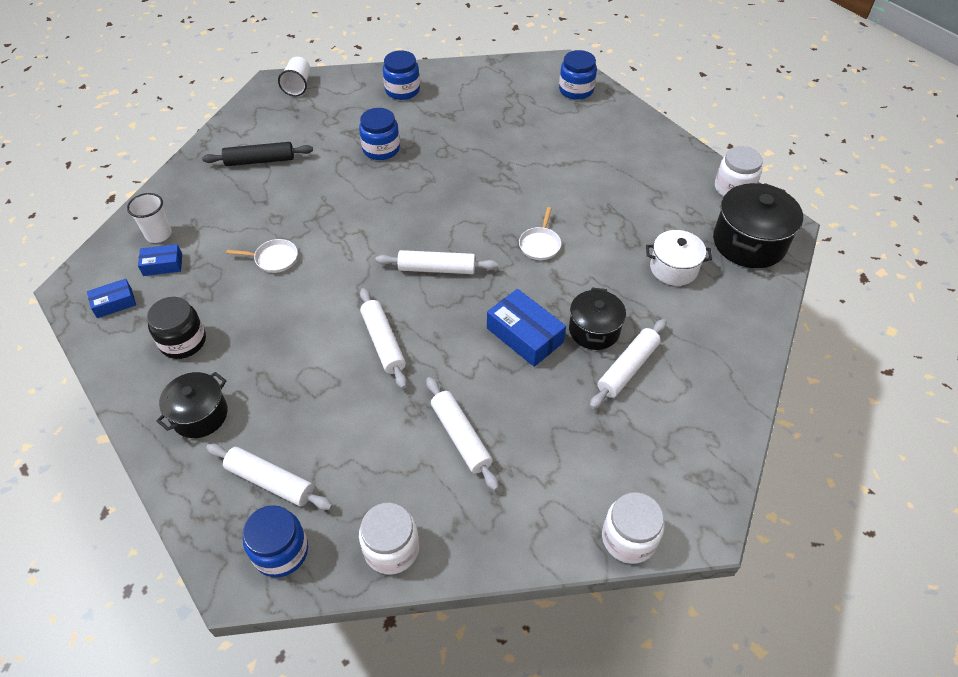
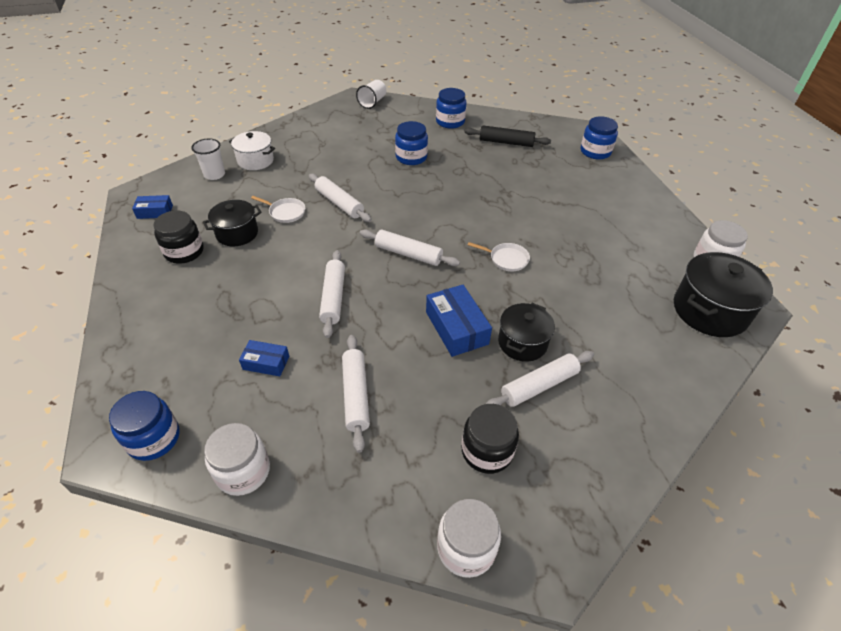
camera: 20 degrees right, 5 degrees down
blue box [138,244,182,276] -> blue box moved to [239,340,289,376]
black pot [156,372,228,438] -> black pot moved to [203,200,262,246]
black rolling pin [202,142,313,166] -> black rolling pin moved to [464,125,551,147]
white rolling pin [206,444,333,510] -> white rolling pin moved to [309,174,371,222]
white pan [519,207,561,260] -> white pan turned 105 degrees counterclockwise [468,242,530,271]
white pot [646,230,712,286] -> white pot moved to [229,131,275,170]
none -> black jar [461,404,519,474]

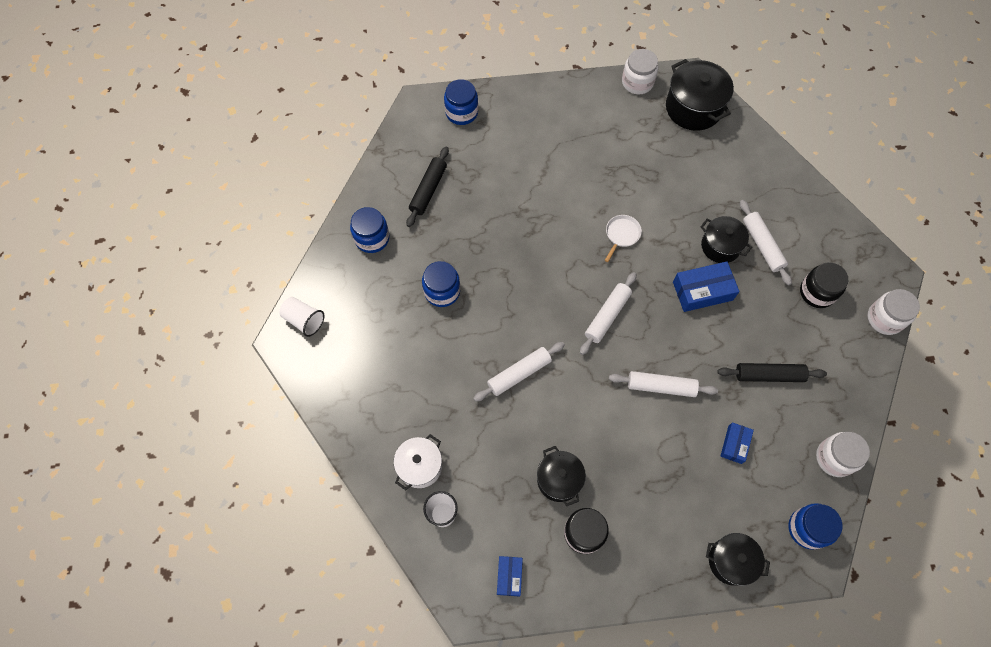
camera: 80 degrees left, 20 degrees up
white pan [251,196,305,223] -> none
white rolling pin [342,335,370,453] -> black rolling pin [718,363,827,382]
none -> black pot [706,533,770,586]

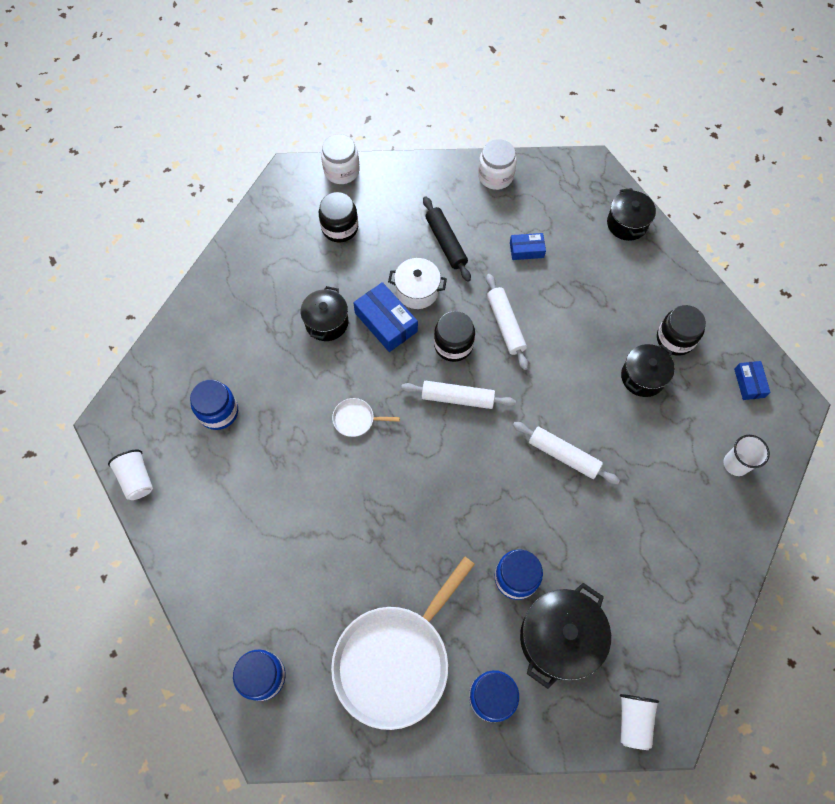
camera: 115 degrees left, 0 degrees up
white pot [394,434,442,490] -> white pot moved to [388,258,447,309]
black rolling pin [406,147,449,227] -> white pan [331,556,475,730]
blue box [497,556,523,596] -> blue box turned 75 degrees counterclockwise [734,361,771,400]
white jar [622,49,658,94] -> white cup [108,450,153,500]
black pot [666,59,734,131] -> black pot moved to [520,583,611,689]
white rolling pin [740,200,792,285] -> none
blue jar [788,503,843,550] -> blue jar moved to [190,380,238,430]
none -> black jar [434,311,475,362]

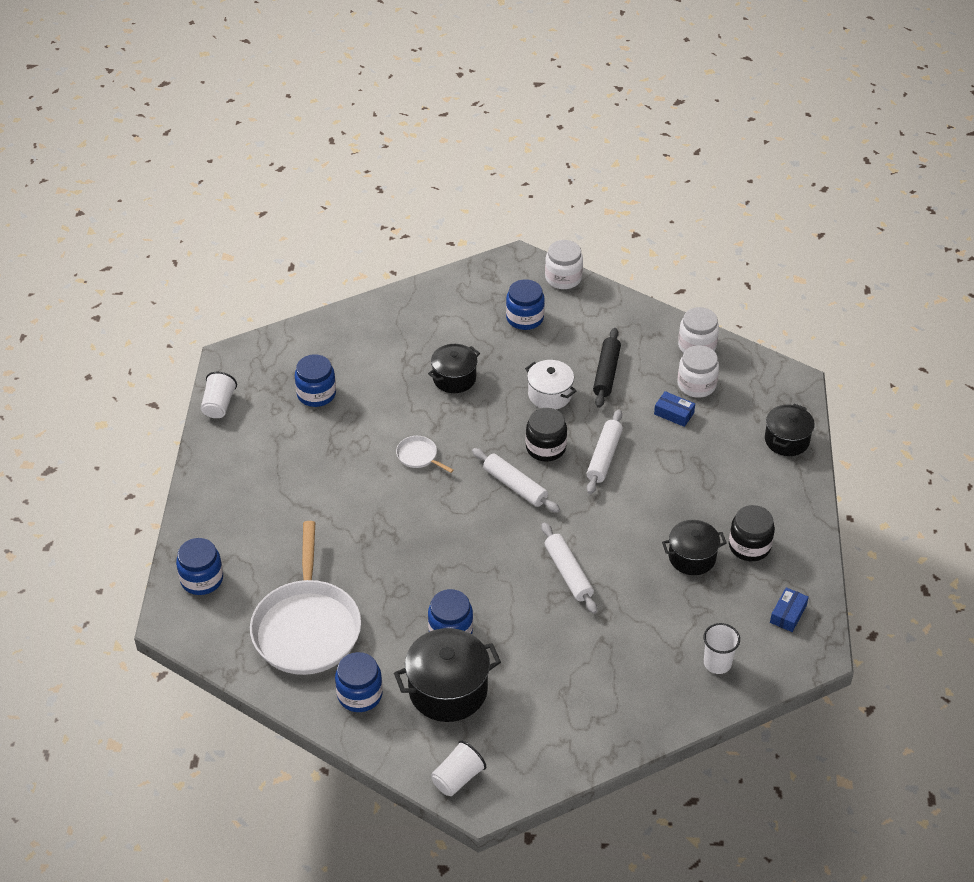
camera: 35 degrees right, 20 degrees down
black jar [319,192,358,243] -> blue jar [506,279,545,330]
white pan [331,556,475,730] -> white pan turned 75 degrees counterclockwise [250,521,361,675]
blue box [353,282,418,352] -> none
none -> white jar [677,345,719,397]

